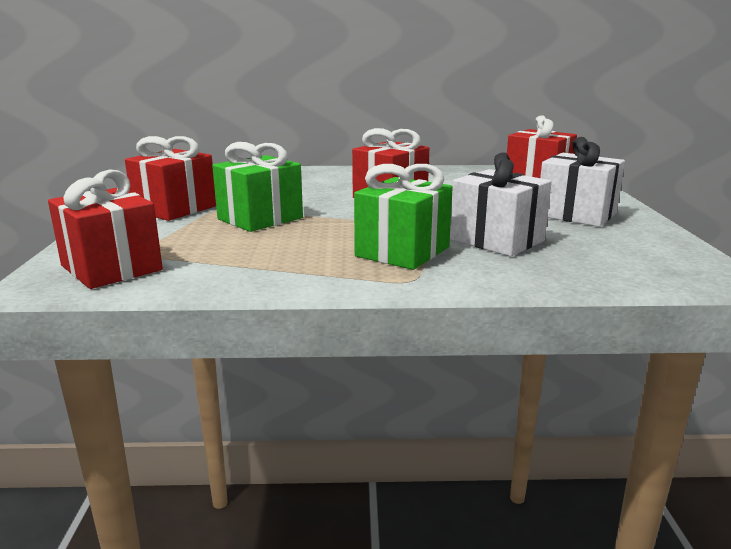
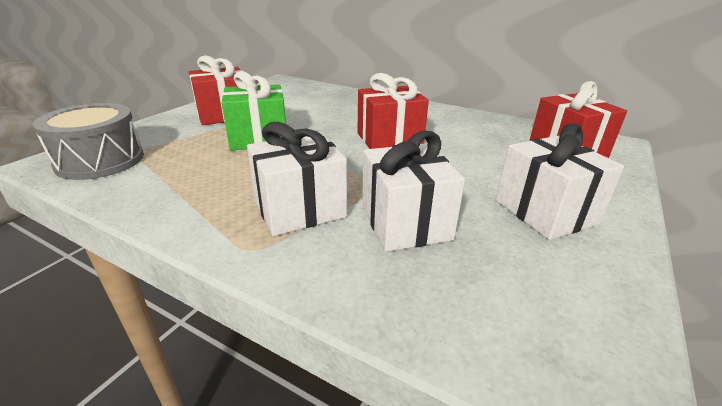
camera: 30 degrees right, 10 degrees up
red gift [48,169,163,289] -> grey drum [32,103,144,180]
green gift [354,164,453,270] -> white gift [247,122,347,236]

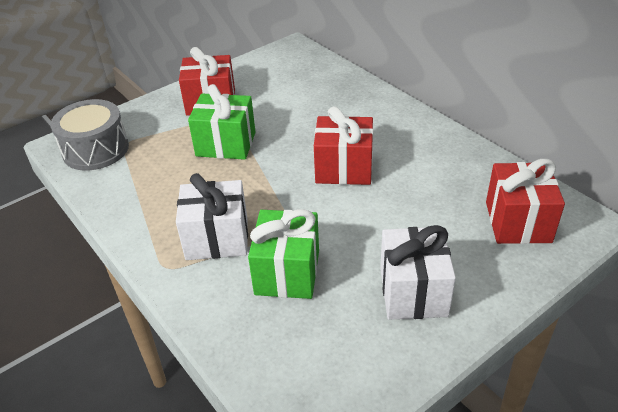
camera: 25 degrees right, 10 degrees up
white gift [362,131,465,252] -> green gift [248,209,319,299]

